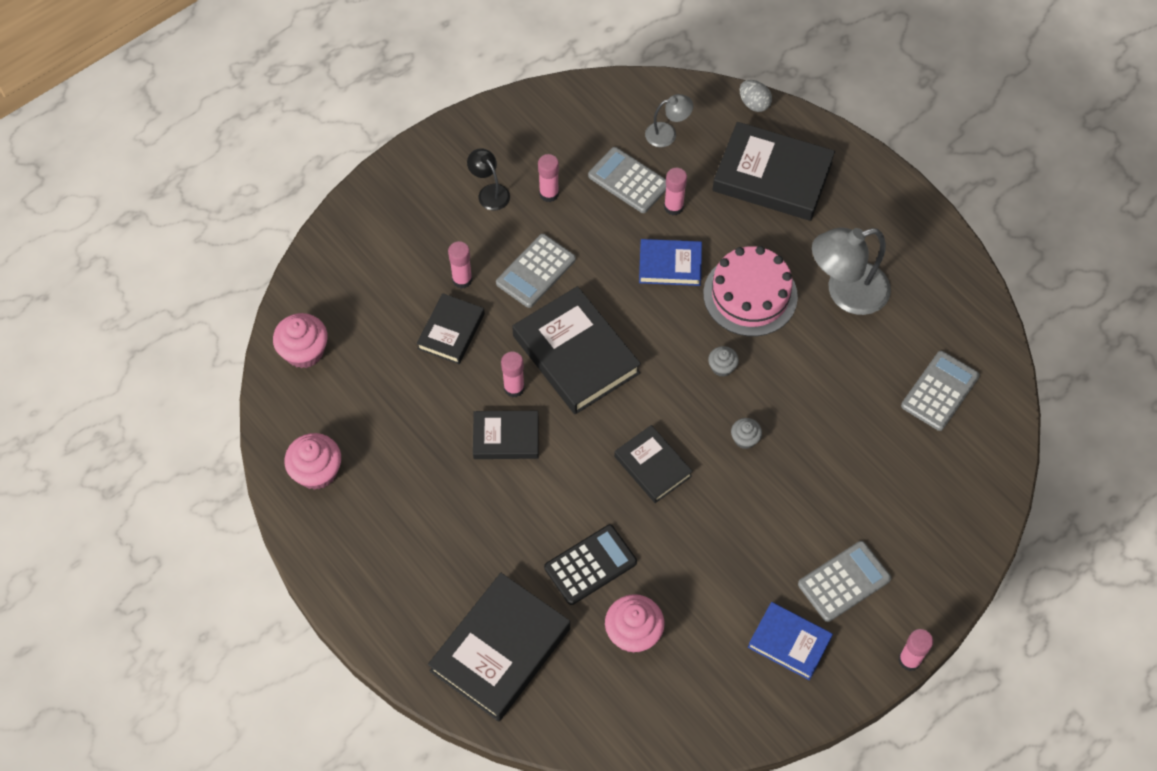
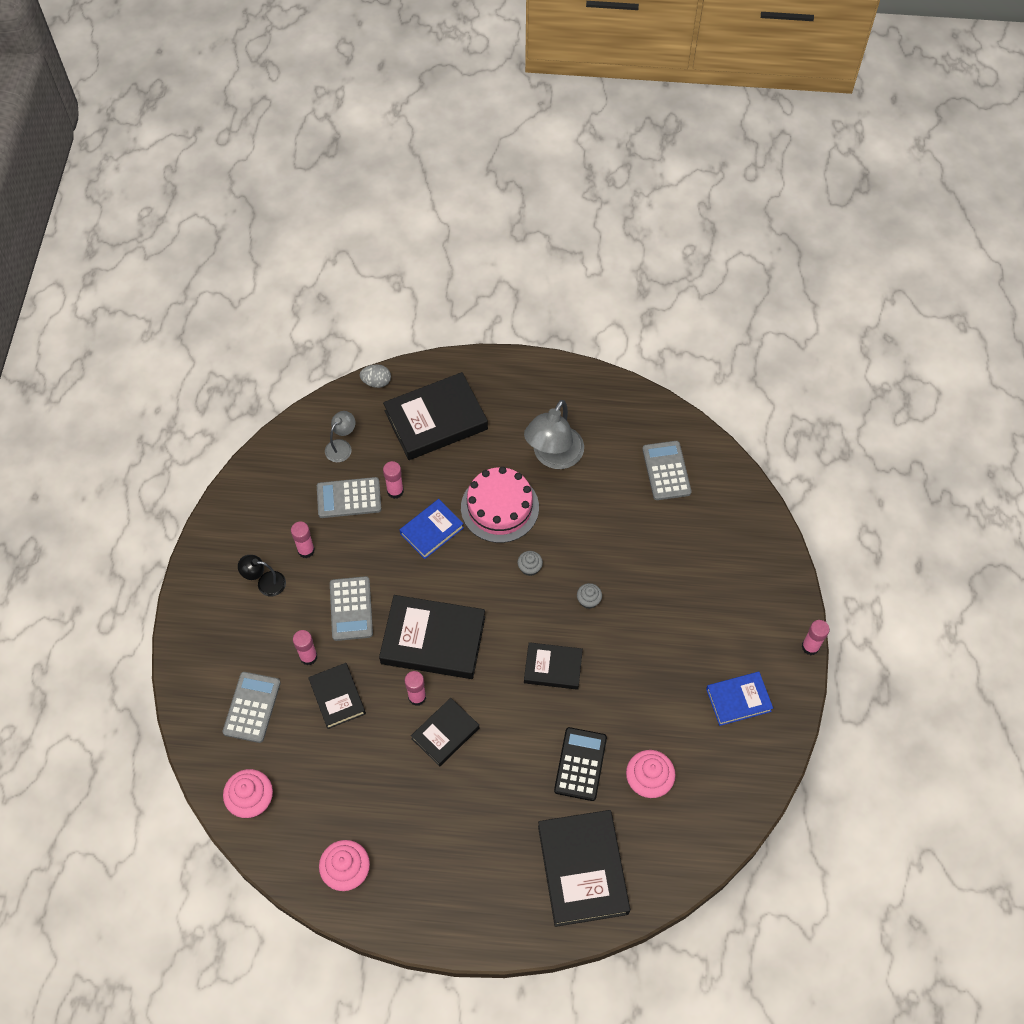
camera: 45 degrees left, 0 degrees up
grey calculator [798,541,891,622] -> grey calculator moved to [222,672,281,743]

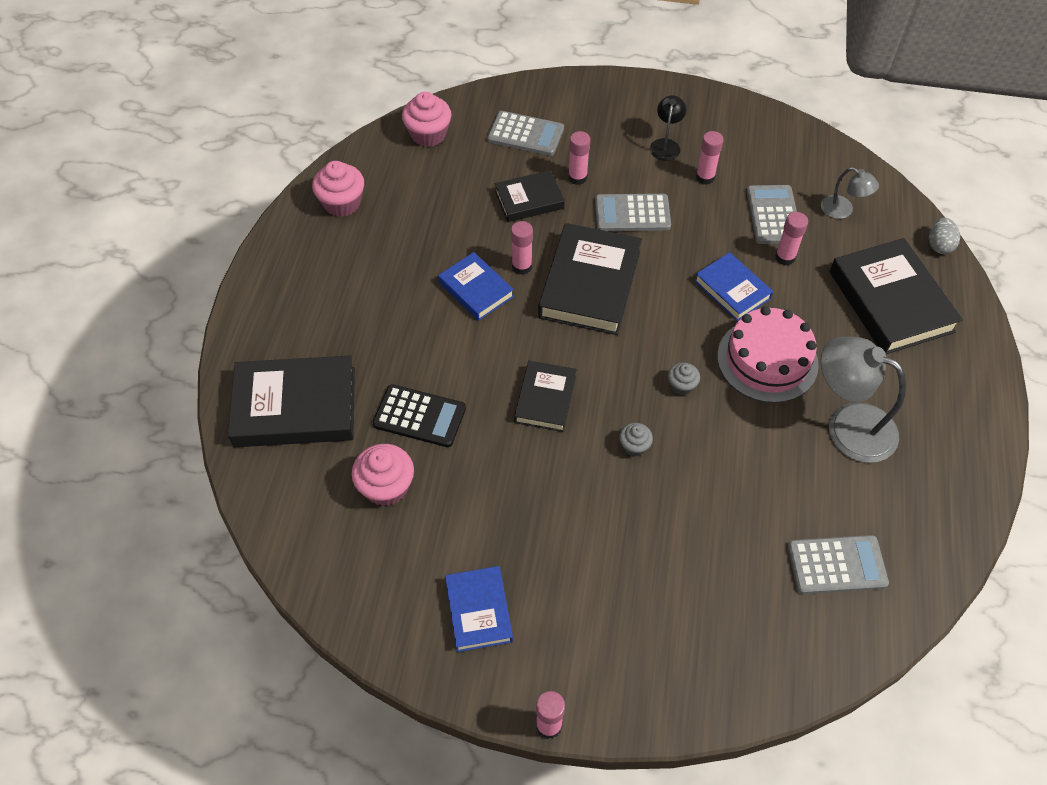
camera: 95 degrees right, 5 degrees down
black book [411,698,479,766] -> blue book [438,252,514,321]

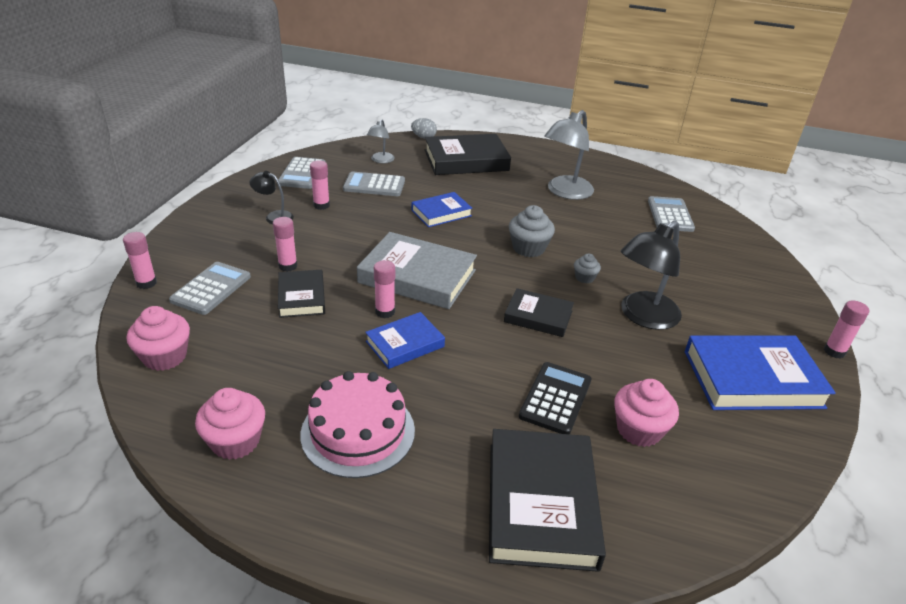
camera: 85 degrees left, 20 degrees down
blue book [445,566,513,652] -> blue book [685,336,836,410], size x1.73
black book [538,223,642,335] -> grey book [357,232,477,309]
grey calculator [595,194,671,231] -> grey calculator moved to [278,157,326,189]
grey cupcake [668,362,700,395] -> grey cupcake [509,205,555,257], size x1.80
pink cake [717,306,819,403] -> pink cake moved to [300,371,415,478]
pink glue stick [775,212,808,265] -> pink glue stick moved to [123,232,157,289]
grey lamp [821,167,879,219] -> grey lamp turned 150 degrees clockwise [367,119,395,163]
none -> black lamp [621,221,682,330]

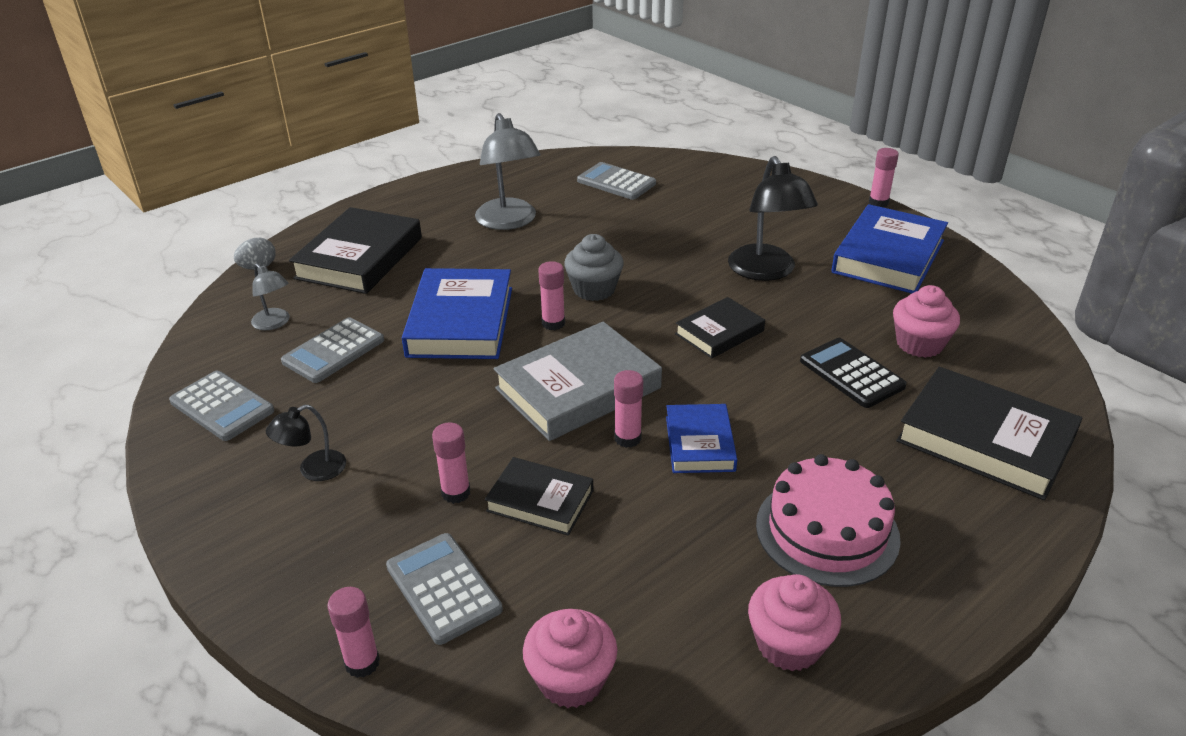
camera: 55 degrees left, 0 degrees up
pink glue stick [310,161,330,210] -> pink glue stick moved to [538,261,565,330]
blue book [412,192,472,227] -> blue book [402,268,512,359], size x1.73
grey cupcake [574,254,601,283] -> none

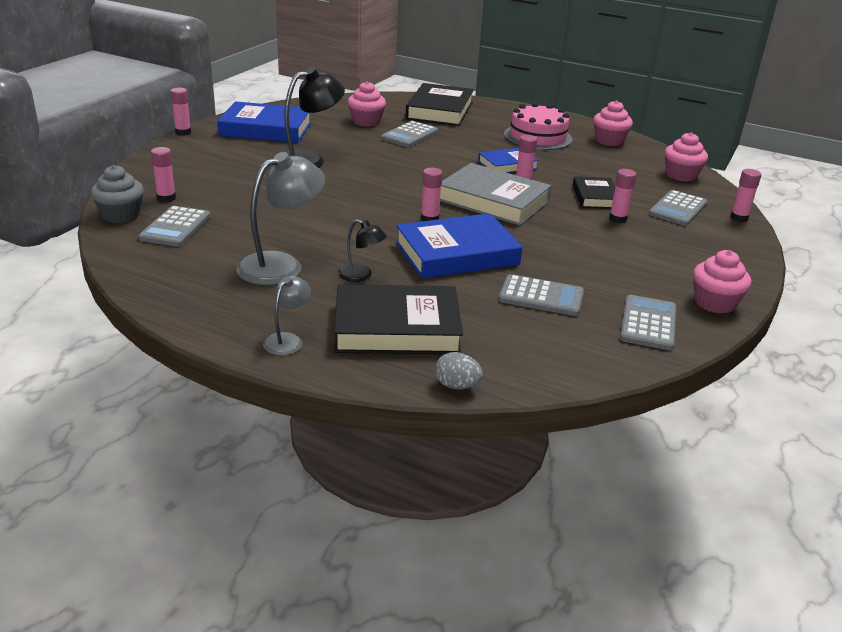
camera: 115 degrees left, 5 degrees down
grey lamp [251,263,290,330] -> grey lamp moved to [263,276,311,355]
black lamp [266,405,346,481] -> black lamp moved to [338,220,387,282]
grey cupcake [564,234,624,301] -> grey cupcake moved to [91,165,144,223]
black book [675,297,765,358] -> none
black calculator [800,338,907,408] -> grey calculator [381,121,438,147]
none -> pink glue stick [151,147,176,203]
none -> pink cupcake [693,250,751,314]

